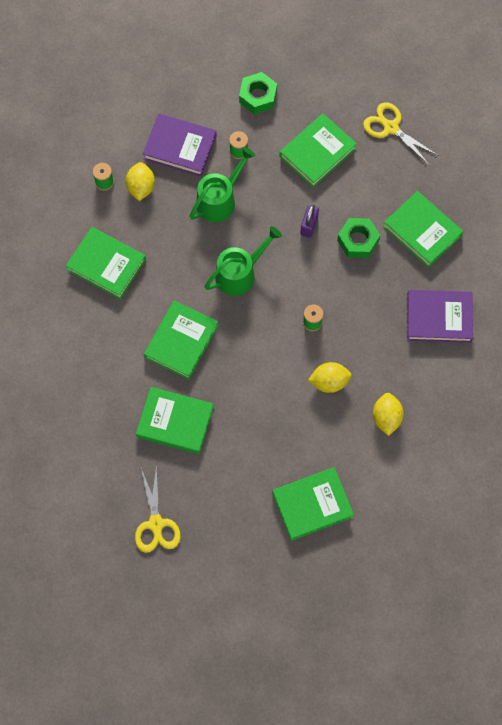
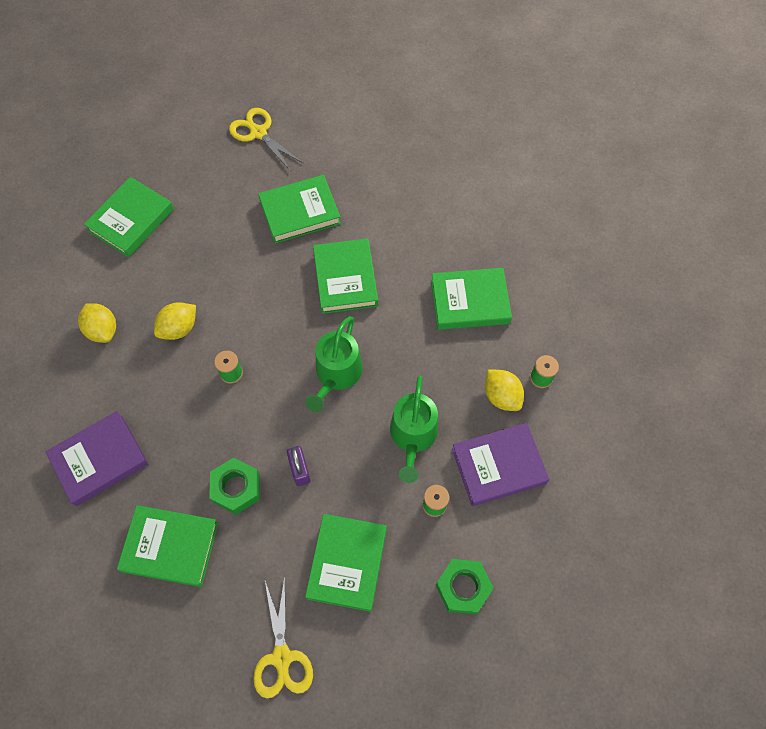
camera: 145 degrees right, 5 degrees down
yellow scissors [363,102,439,165] -> yellow scissors turned 75 degrees clockwise [253,576,313,698]

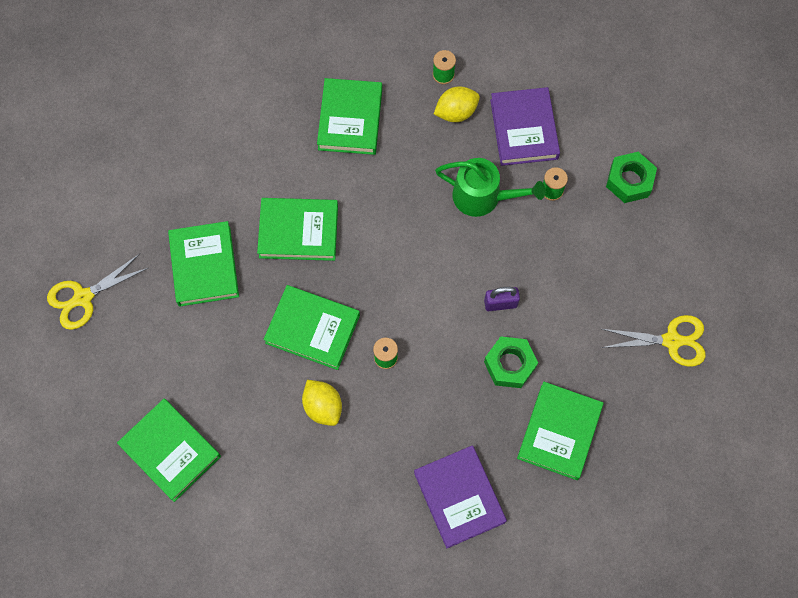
camera: 80 degrees left, 5 degrees up
yellow lemon [78,303,116,343] -> none
green watering can [305,316,363,412] -> none
green book [305,514,387,612] -> green book moved to [263,285,360,370]

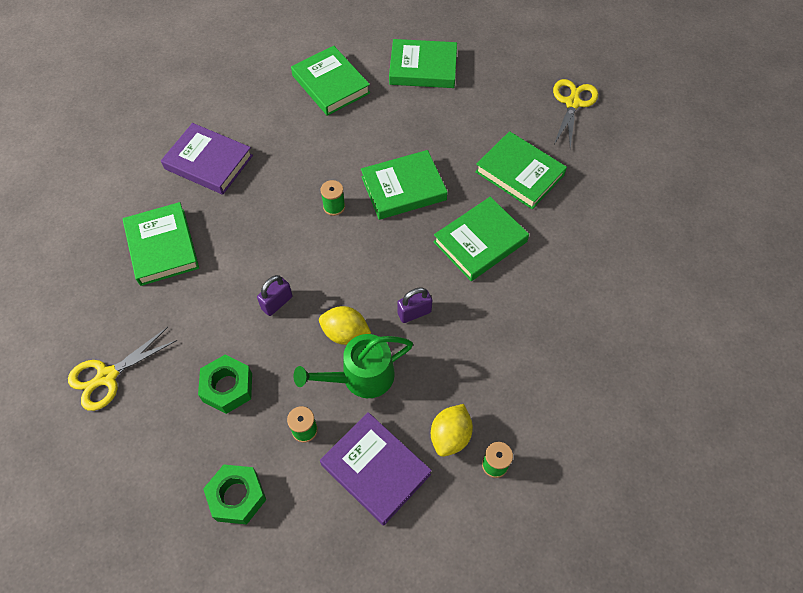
camera: 140 degrees right, 10 degrees down
yellow lemon [302,380,342,426] -> yellow lemon moved to [319,306,371,345]
green book [317,78,382,155] -> green book moved to [291,46,370,116]
green nut [484,336,538,388] -> green nut moved to [198,355,252,414]
none -> purple padlock [397,287,432,323]

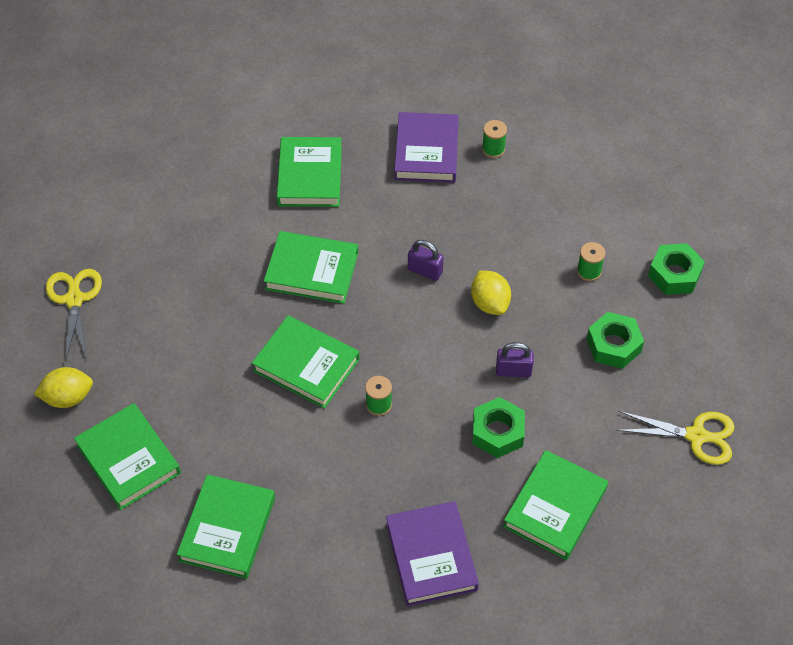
camera: 130 degrees left, 5 degrees down
green watering can [293,334,413,398] -> none
purple book [320,412,432,525] -> purple book moved to [394,112,459,183]
yellow lemon [431,404,473,457] -> yellow lemon moved to [34,367,93,408]
green book [475,131,567,209] -> green book moved to [277,137,342,207]
yellow scissors [553,79,598,148] -> yellow scissors turned 105 degrees clockwise [46,269,102,363]
none -> green nut [472,397,525,458]

